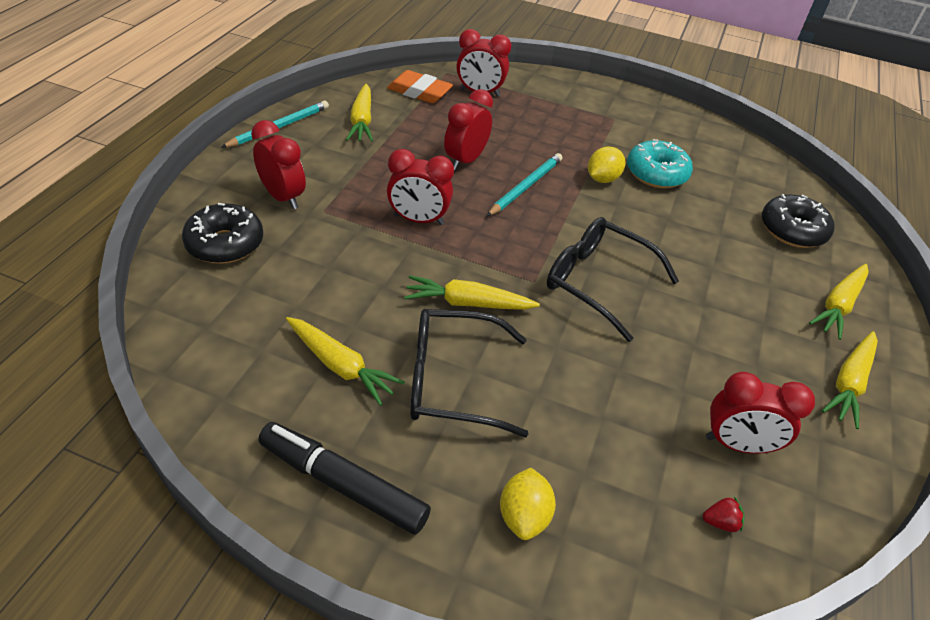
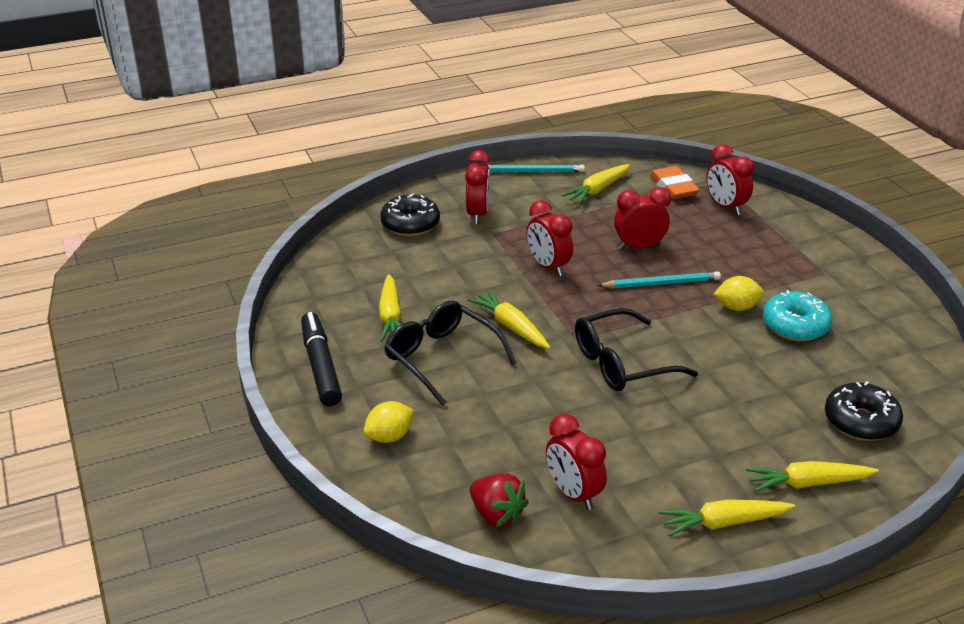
camera: 50 degrees right, 10 degrees down
black glasses [547,217,679,342] -> black glasses turned 105 degrees counterclockwise [575,308,698,391]
red strawberry [703,497,745,532] -> red strawberry [470,473,529,527], size x1.95

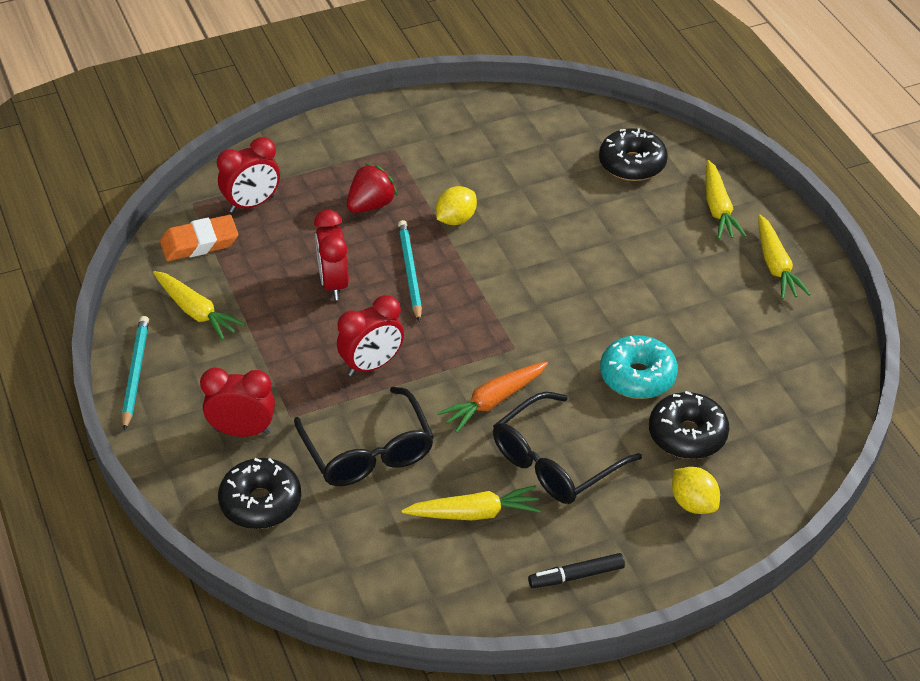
camera: 90 degrees left, 10 degrees up
black marker [301,312,342,406] -> black marker [528,553,625,588], size x0.61
yellow carrot [468,290,550,349] -> orange carrot [437,362,548,432]
red strawberry [470,473,529,527] -> red strawberry moved to [347,163,398,213]
red clock [546,414,607,510] -> none
black glasses [575,308,698,391] -> black glasses moved to [294,387,434,486]
yellow lemon [714,276,764,311] -> yellow lemon turned 45 degrees clockwise [436,186,477,225]
turquoise donut [763,290,832,341] -> turquoise donut moved to [600,335,678,399]
none -> black donut [649,391,729,459]

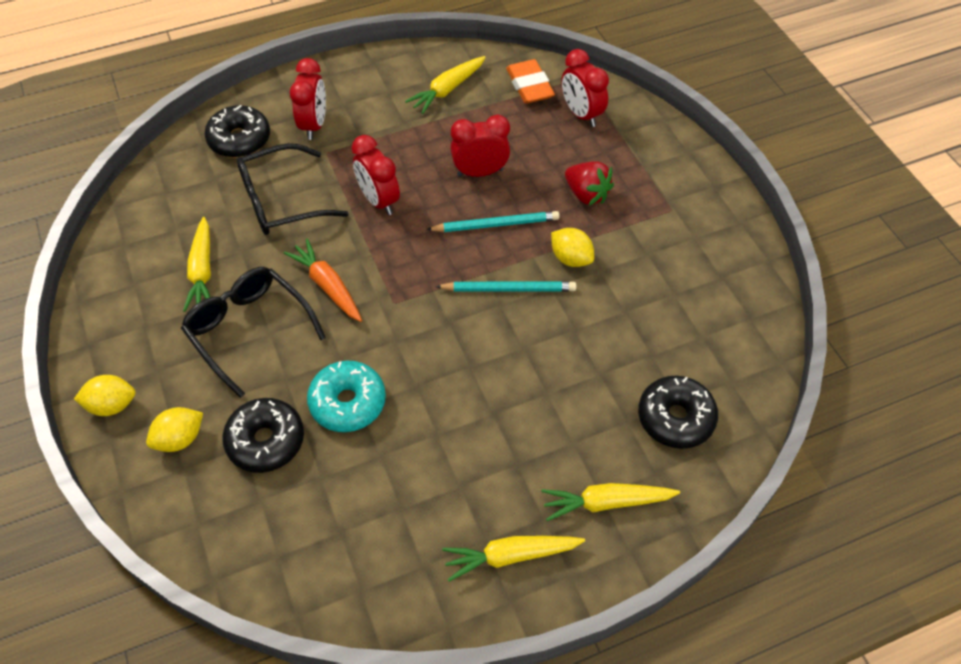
camera: 90 degrees right, 10 degrees up
turquoise pencil [122,316,149,431] -> turquoise pencil moved to [435,282,577,292]
black marker [528,553,625,588] -> none
none -> yellow lemon [74,375,136,416]

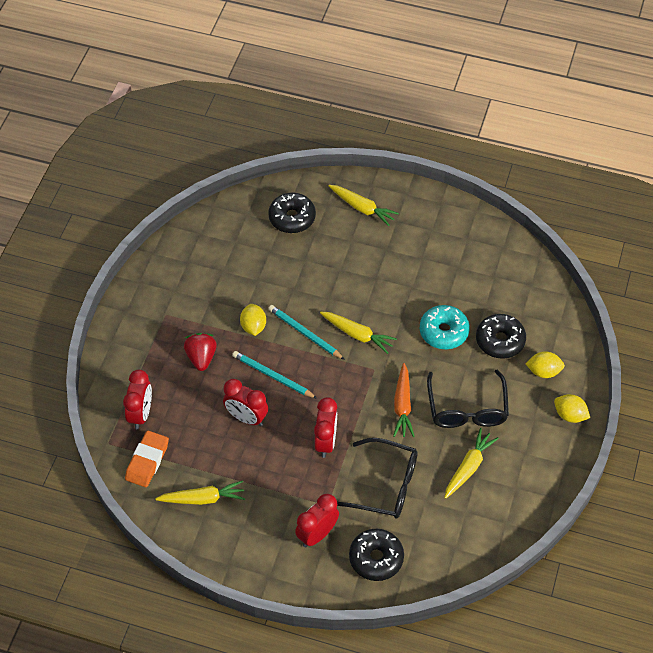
camera: 140 degrees left, 0 degrees up
yellow carrot [442,536,585,582] -> yellow carrot moved to [320,311,397,354]

